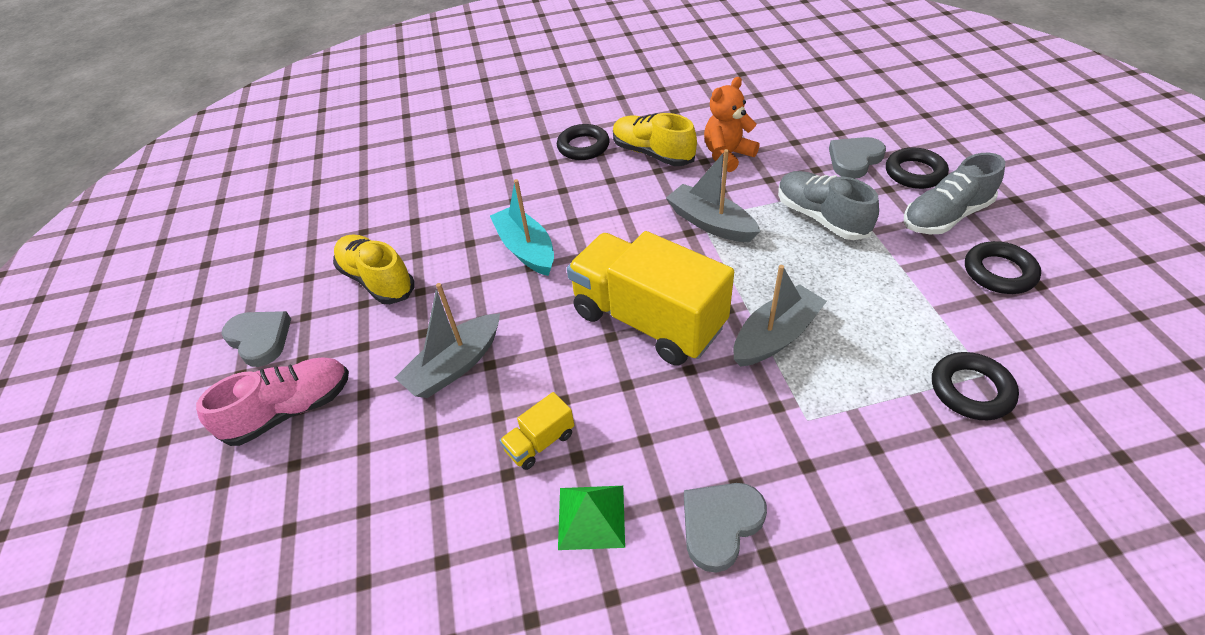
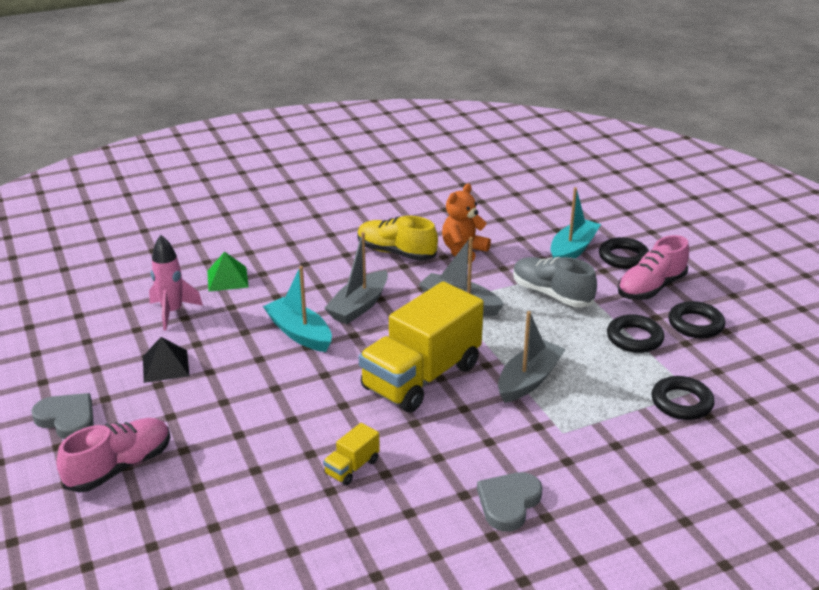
camera: 15 degrees left, 15 degrees down
yellow shoe [333,234,415,304] -> black pyramid [143,337,190,383]
grey boat [395,283,500,398] -> grey boat moved to [324,232,388,324]
black ring [557,124,610,160] -> black ring moved to [607,314,664,353]
green pyramid [558,486,625,550] -> green pyramid moved to [207,252,249,292]
yellow truck [567,231,734,366] -> yellow truck turned 75 degrees counterclockwise [359,282,484,413]
grey heart [829,137,886,179] -> turquoise boat [551,187,601,259]
grey shoe [904,153,1005,234] -> pink shoe [618,235,689,300]
none -> pink rocket [149,235,203,330]

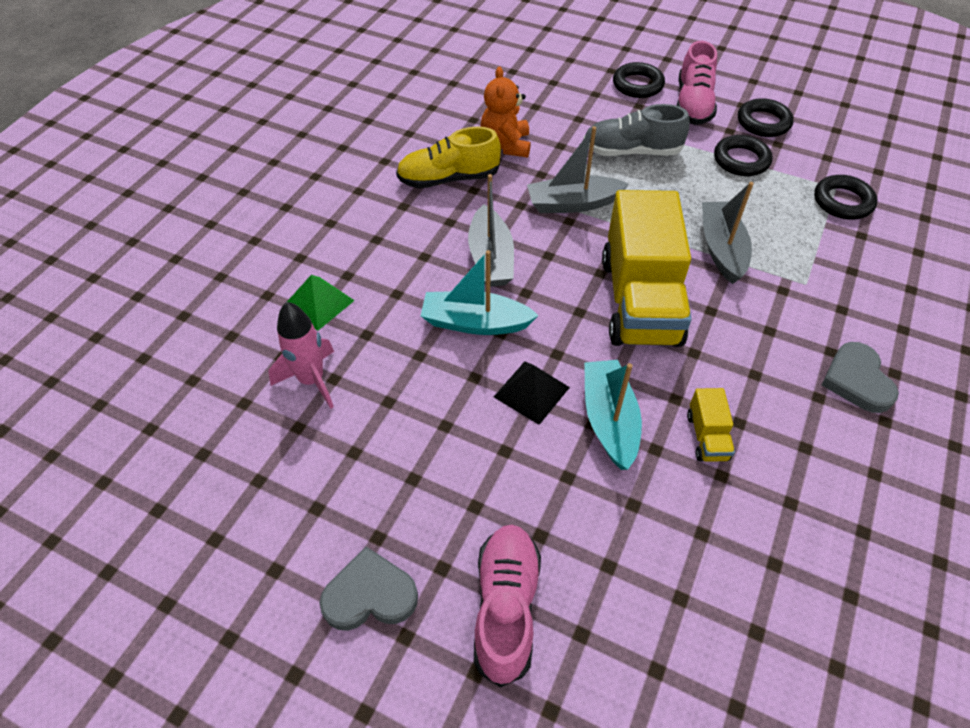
camera: 40 degrees left, 20 degrees up
black pyramid [143,337,190,383] -> black pyramid moved to [494,362,570,425]
turquoise boat [551,187,601,259] -> turquoise boat moved to [584,360,642,470]

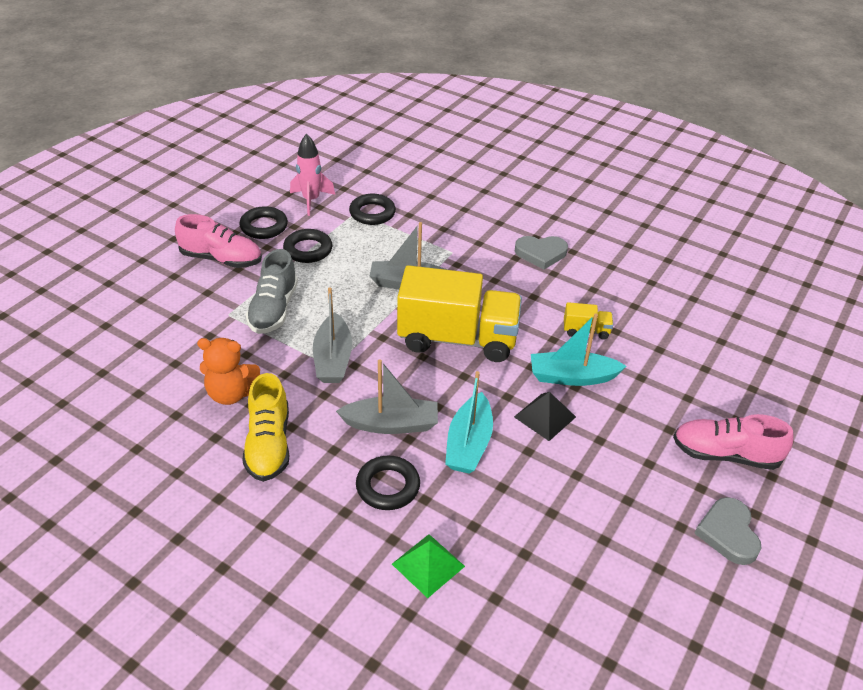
camera: 85 degrees left, 10 degrees down
pink rocket [268,302,334,409] -> pink rocket moved to [290,134,335,216]
black ring [613,62,665,98] -> black ring moved to [356,456,420,510]

